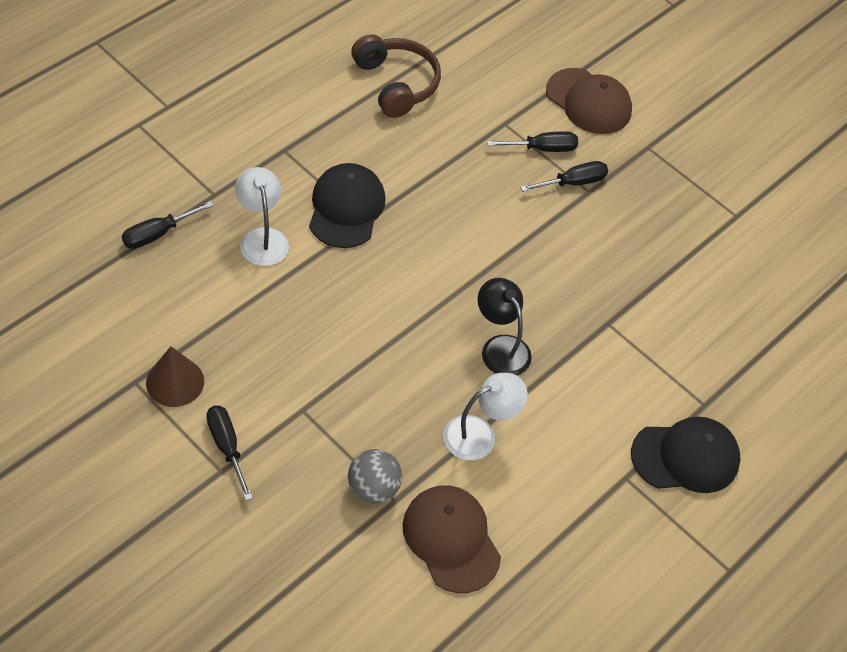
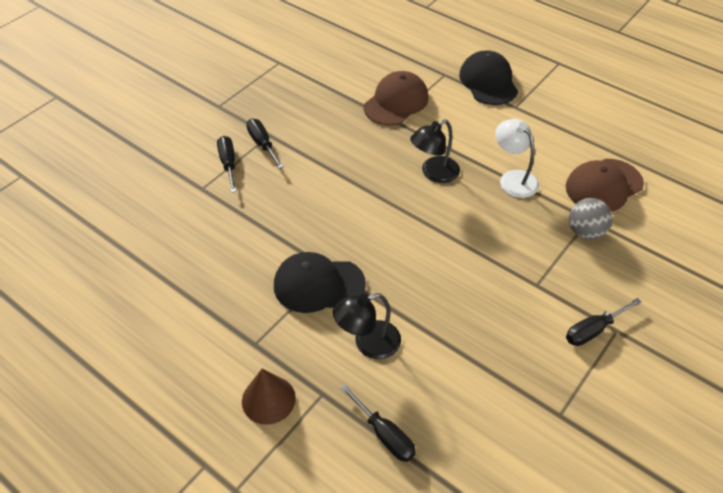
camera: 90 degrees left, 5 degrees down
brown cone [146,346,204,407] -> brown cone moved to [242,369,296,425]
white lamp [235,167,289,266] -> black lamp [333,293,401,359]
brown headphones [351,34,441,118] -> none
brown cap [546,68,632,134] -> brown cap moved to [364,71,429,125]

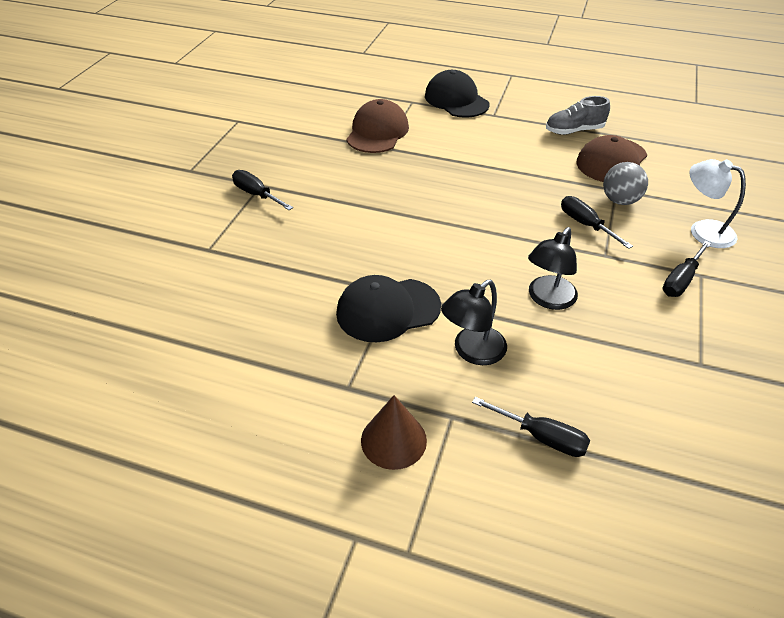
camera: 20 degrees left, 5 degrees down
black screwdriver [217,136,237,193] -> black screwdriver moved to [561,196,633,249]
black lamp [410,120,460,183] -> black lamp moved to [528,227,578,310]
white lamp [495,119,539,198] -> white lamp moved to [689,159,746,248]
none -> grey shoe [546,96,610,135]

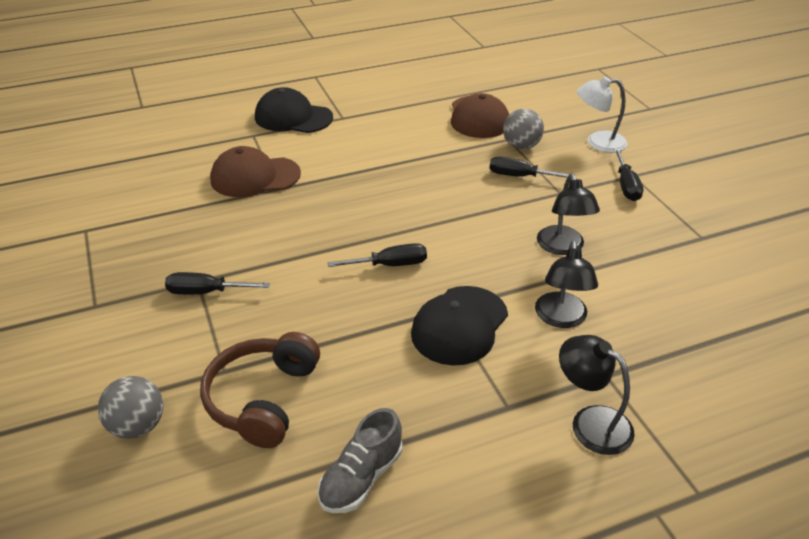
camera: 40 degrees left, 5 degrees down
brown cap [346,99,409,153] -> brown cap turned 75 degrees counterclockwise [210,146,301,197]
brown cone [361,395,427,470] -> black lamp [559,335,635,455]
black screwdriver [472,397,590,457] -> black screwdriver moved to [328,243,427,267]
grey shoe [546,96,610,135] -> grey shoe moved to [318,408,402,513]
none -> grey ball [98,376,164,439]
none -> brown headphones [200,332,320,448]

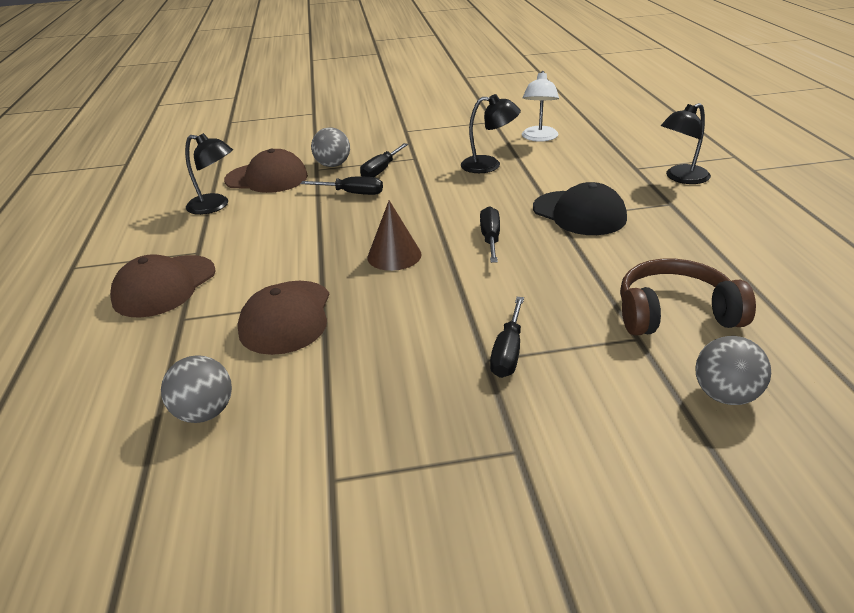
camera: 75 degrees left, 5 degrees down
brown headphones [200,332,320,448] -> brown headphones turned 150 degrees clockwise [620,259,756,336]
black cap [255,87,333,133] -> brown cap [110,254,216,318]
grey shoe [318,408,402,513] -> none
black lamp [535,240,598,328] -> black lamp moved to [185,133,233,215]
white lamp [577,76,628,153] -> white lamp moved to [522,71,559,142]
black screwdriver [614,148,643,201] -> black screwdriver moved to [300,177,383,195]
none -> grey ball [161,355,232,423]
none -> brown cone [367,200,422,271]

